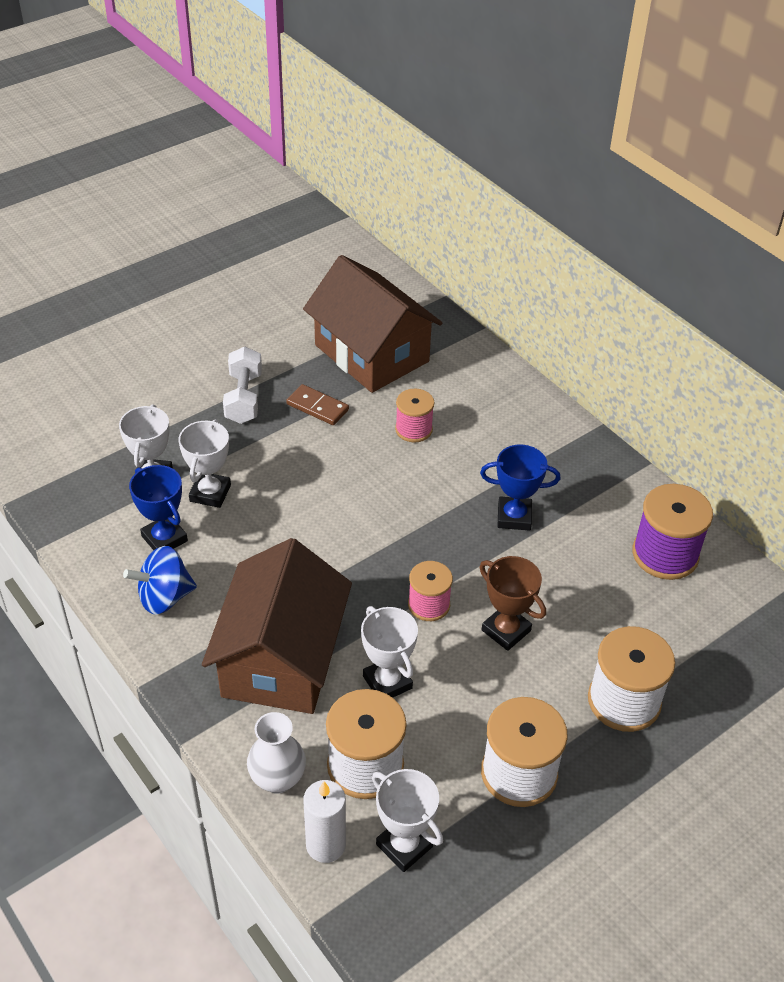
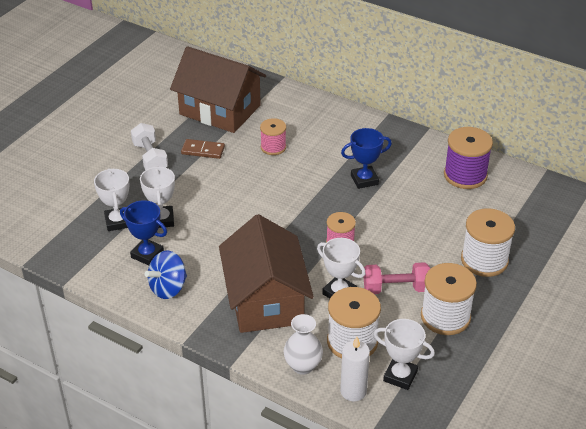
camera: 20 degrees left, 5 degrees down
brown trophy [479,556,546,651] -> none
none -> pink dumbbell [364,262,430,294]

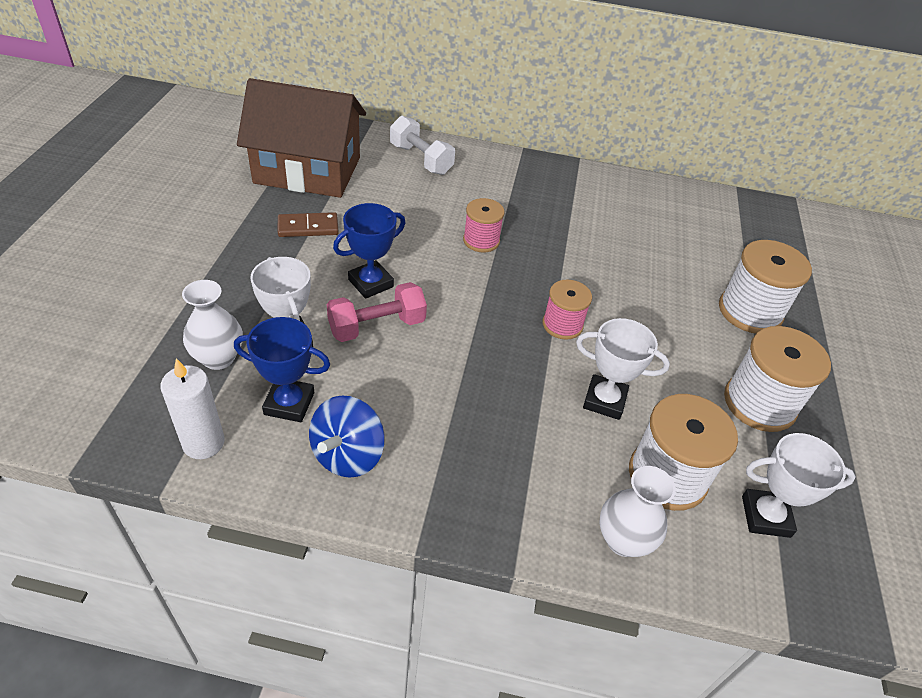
camera: 25 degrees left, 5 degrees up
white trophy [94,168,129,231] -> white vase [182,280,243,370]
white dumbbell [131,123,168,170] -> white dumbbell moved to [390,116,455,175]
brown house [219,214,314,333] -> none
pink spool [260,118,286,155] -> pink spool moved to [463,198,505,252]
white candle [340,337,370,402] -> white candle moved to [160,358,225,459]
blue trophy [341,128,392,189] -> blue trophy moved to [333,203,405,299]
pink dumbbell [364,262,430,294] -> pink dumbbell moved to [327,282,427,342]
purple spool [444,127,493,189] -> none

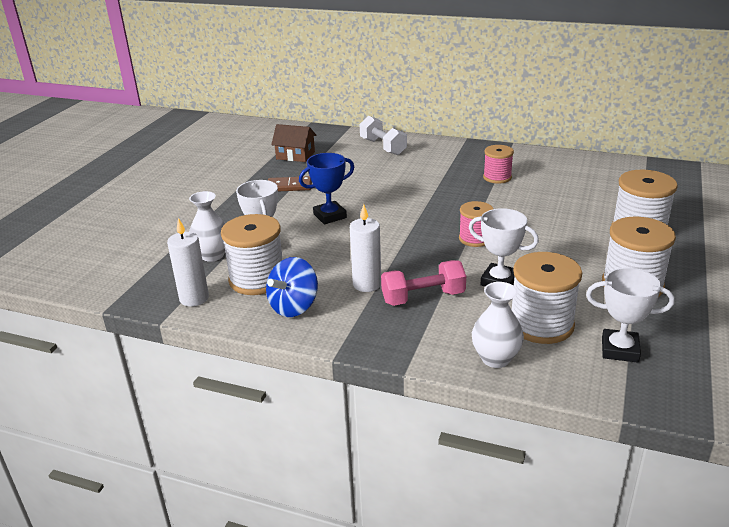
camera: 15 degrees right, 15 degrees down
blue trophy [234,317,330,422] -> white spool [221,214,283,295]
brown house [237,78,366,198] -> brown house [271,124,317,162], size x0.47
pink dumbbell [327,282,427,342] -> pink dumbbell moved to [381,260,466,306]
pink spool [463,198,505,252] -> pink spool moved to [483,145,514,184]
none -> white candle [350,204,381,292]

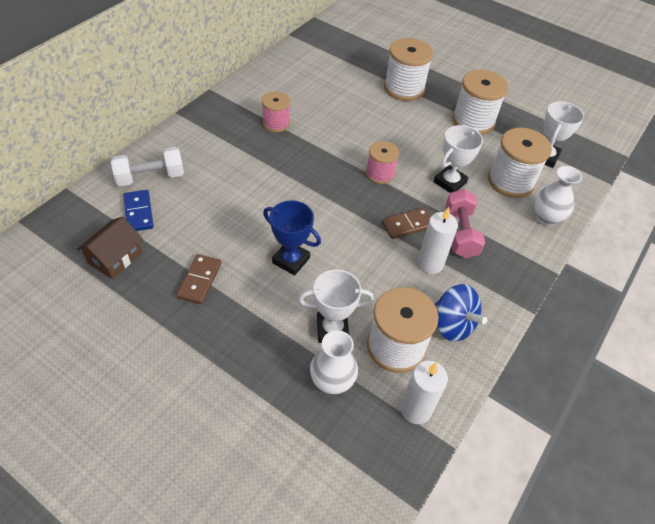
camera: 80 degrees left, 20 degrees up
blue trophy [299,153,354,224] -> blue trophy turned 45 degrees counterclockwise [263,200,321,276]
none -> blue domino [123,190,154,231]
none -> brown domino [382,208,431,239]

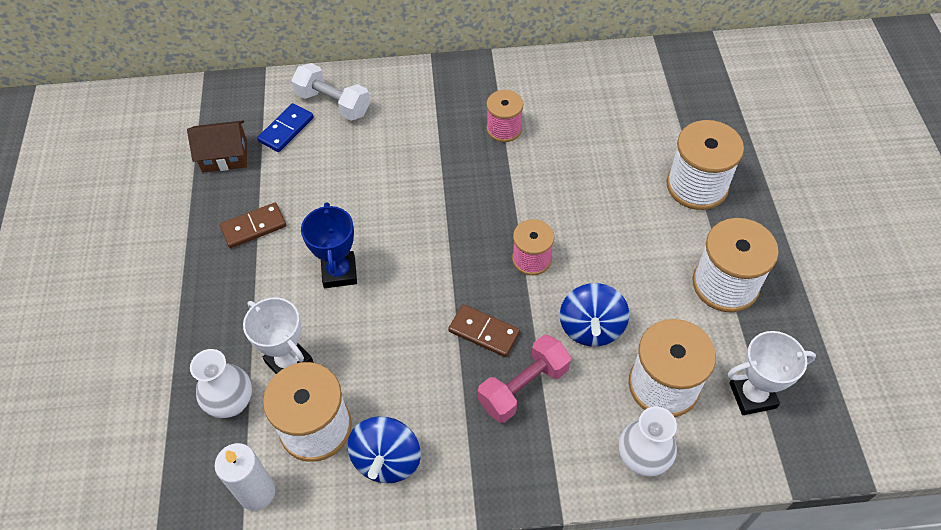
camera: 55 degrees right, 5 degrees up
white candle [418,207,458,274] -> none
white trophy [434,125,483,193] -> blue spinning top [560,283,629,347]

